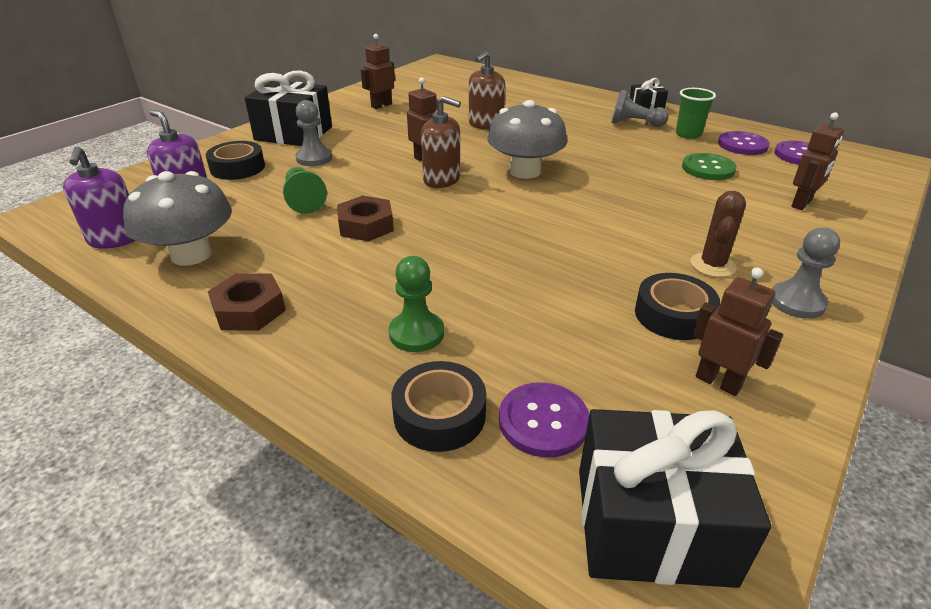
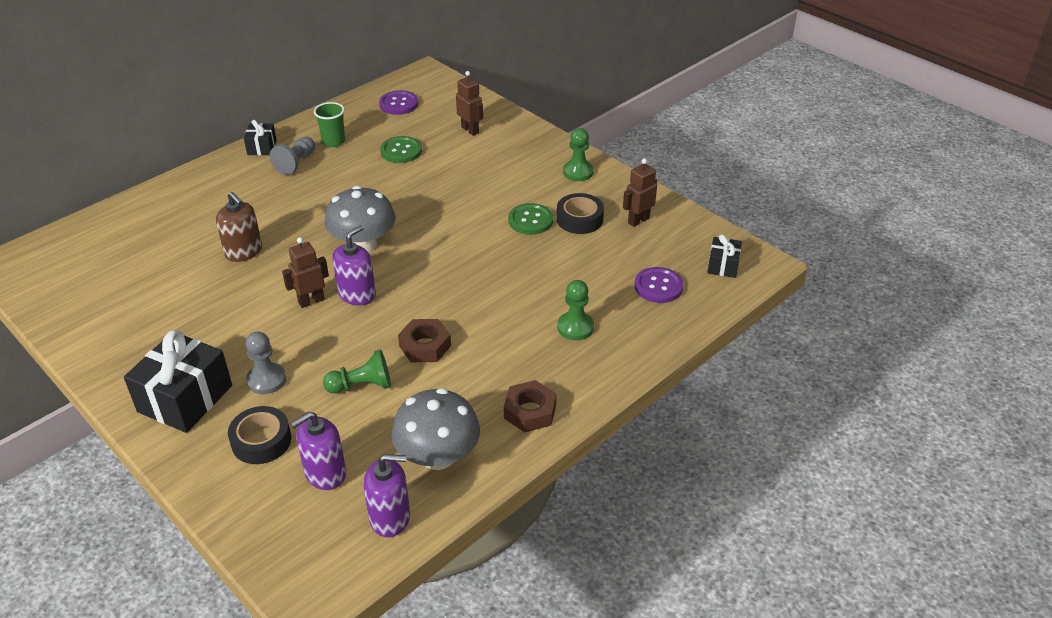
camera: 80 degrees left, 5 degrees up
brown robot [361,34,395,109] -> none
black tape [391,361,486,452] -> none
brown soap dispenser [421,96,461,188] -> purple soap dispenser [332,225,376,305]
black gift [579,409,771,588] -> black gift [707,235,742,278], size x0.51
brown cactus [690,191,746,277] -> none
purple button [718,131,770,155] -> none
grey pawn [772,227,840,319] -> green pawn [563,128,594,181]
none -> green button [508,203,553,235]

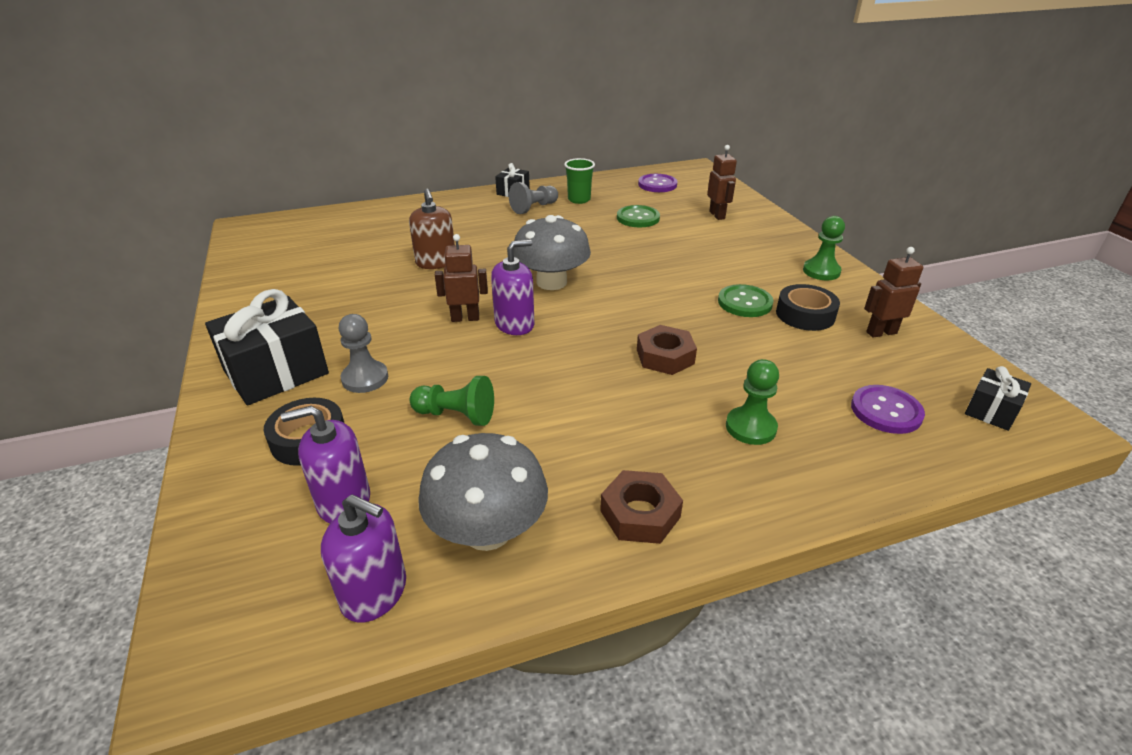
camera: 25 degrees right, 5 degrees down
brown nut [398,319,451,362] -> brown nut moved to [637,325,697,375]

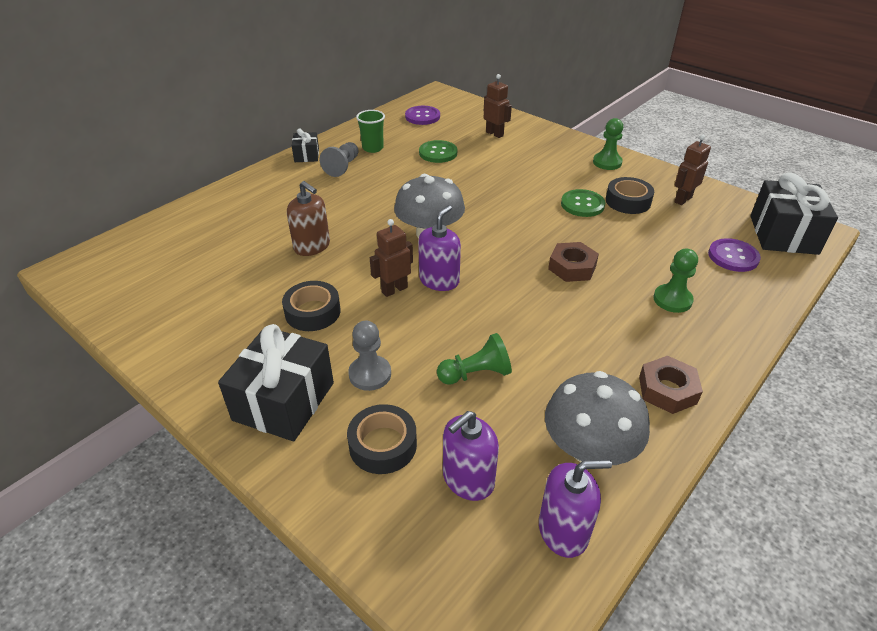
camera: 30 degrees left, 5 degrees up
black gift [965,366,1031,431] -> black gift [750,172,838,255], size x1.95
none -> black tape [282,281,341,331]

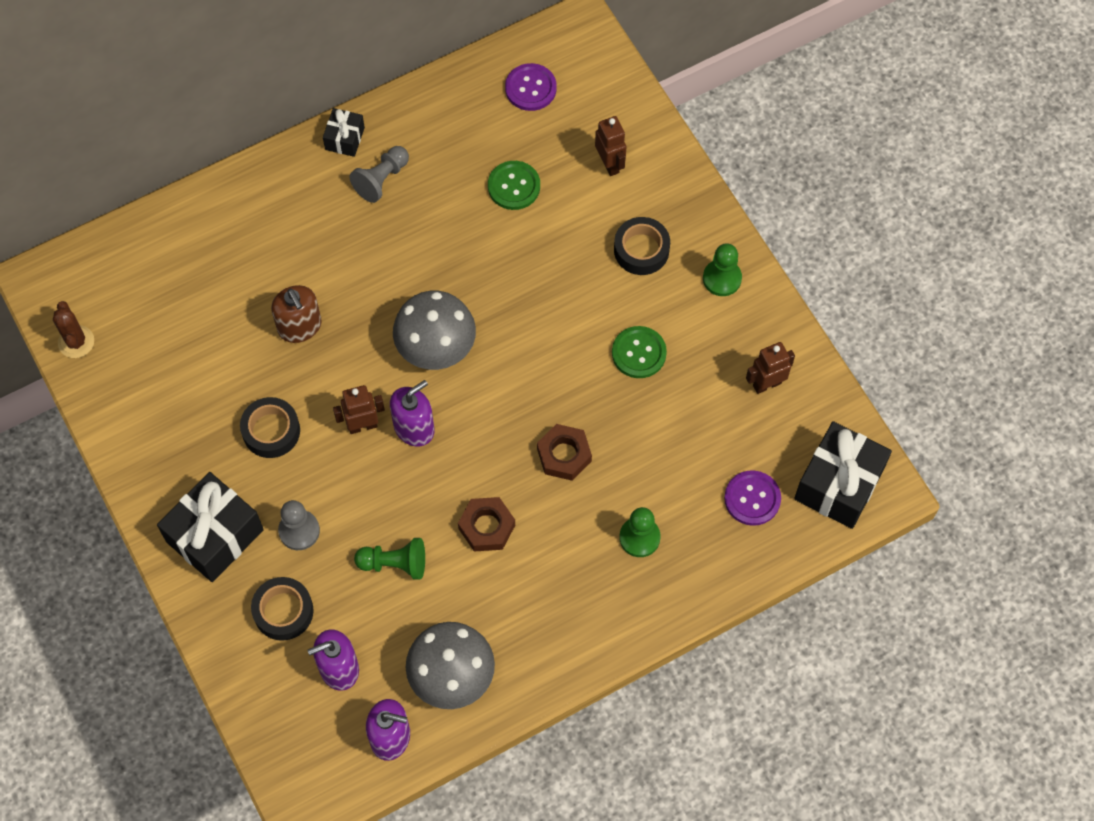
camera: 20 degrees right, 25 degrees up
green cup [356,110,385,153] -> none
black tape [606,177,654,214] -> black tape moved to [614,217,670,275]
brown nut [639,356,703,414] -> brown nut moved to [458,497,515,552]
none -> brown cactus [53,301,94,358]

